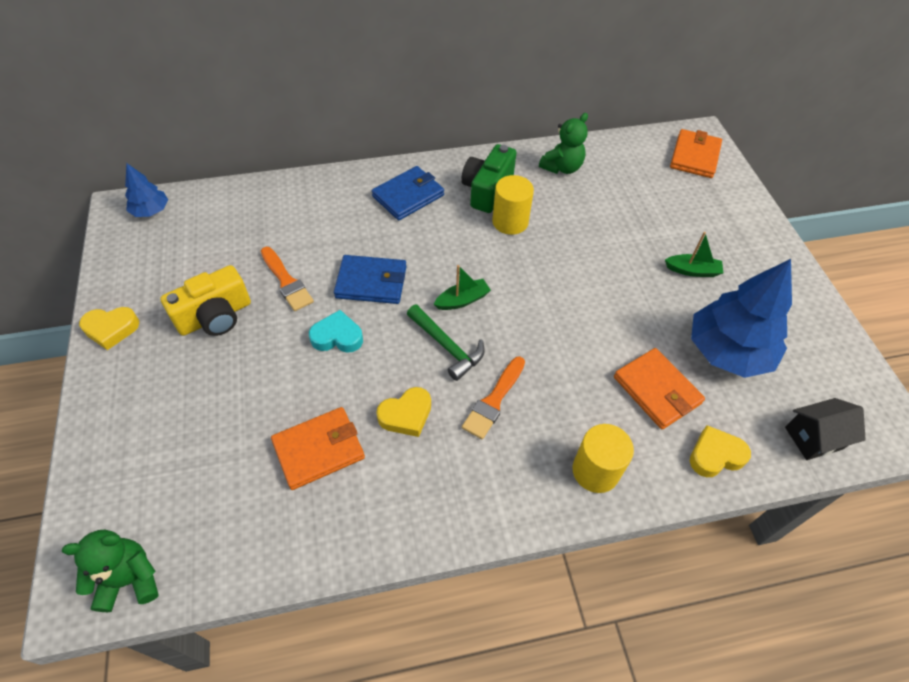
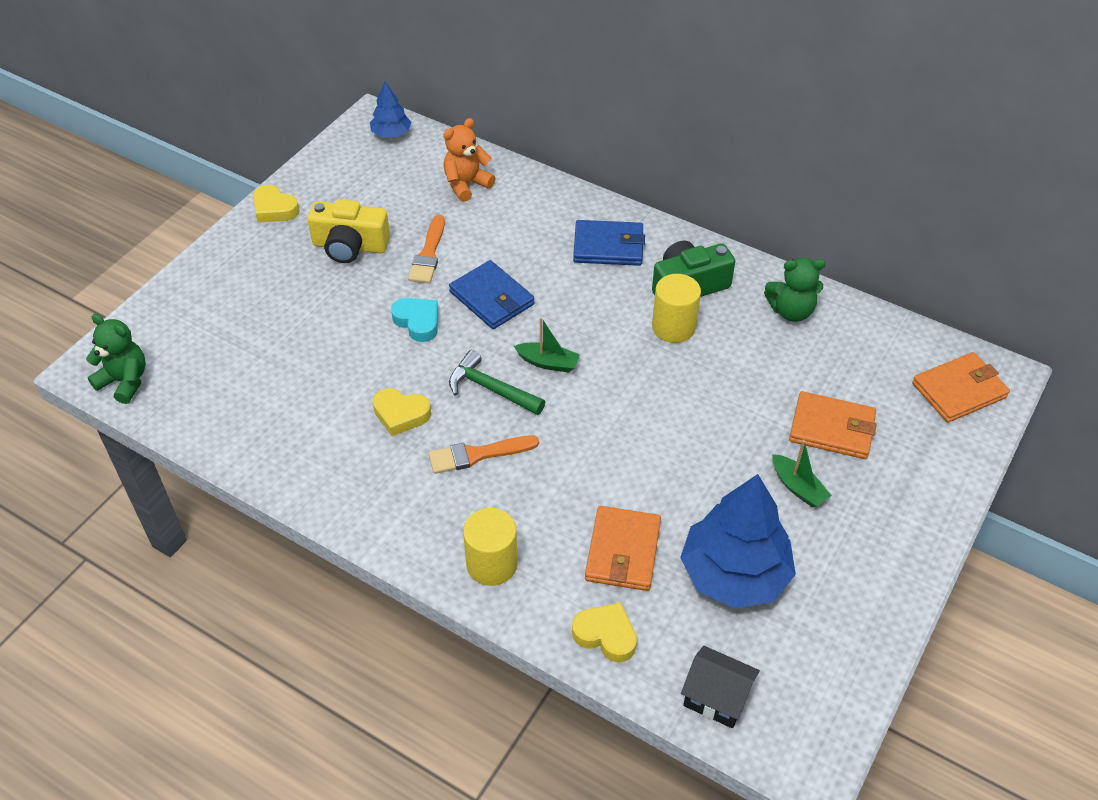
camera: 45 degrees right, 5 degrees down
orange wallet [271,407,365,490] -> orange wallet moved to [789,391,877,459]
green hammer [407,304,485,381] -> green hammer turned 120 degrees clockwise [449,350,545,415]
none -> orange teddy bear [443,118,496,202]

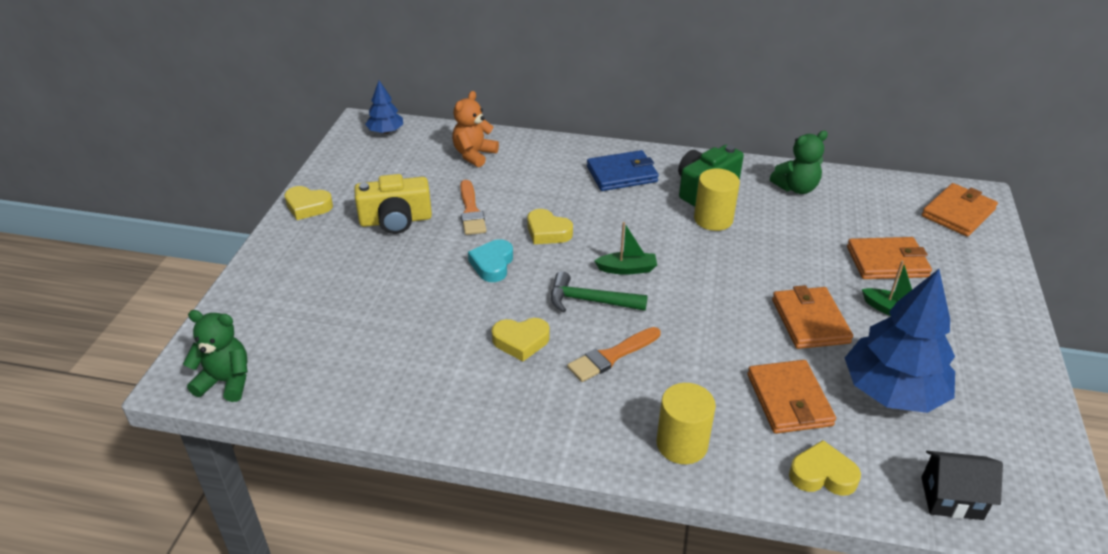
camera: 20 degrees left, 10 degrees down
turquoise heart [391,298,438,342] -> turquoise heart turned 105 degrees counterclockwise [468,239,513,282]
blue wallet [449,260,535,329] -> yellow heart [527,209,573,244]
none -> orange wallet [772,285,853,349]

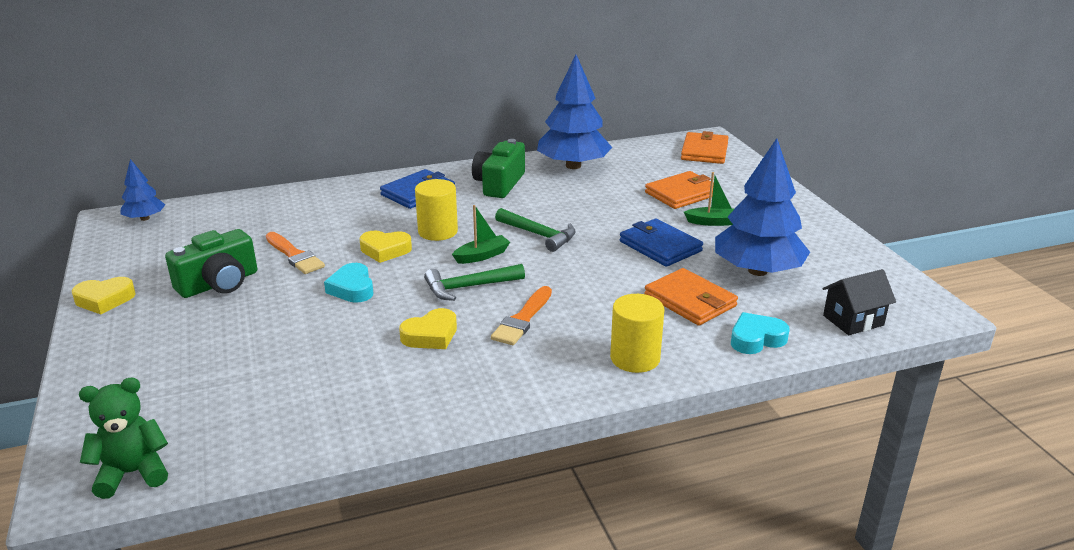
camera: 30 degrees left, 10 degrees down
yellow camera [354,174,432,234] -> green camera [165,229,257,298]
orange teddy bear [452,91,499,167] -> none
yellow cylinder [694,168,740,231] -> yellow cylinder moved to [415,179,458,241]
green teddy bear [770,131,828,194] -> blue tree [537,55,612,169]
orange wallet [772,285,853,349] -> blue wallet [620,218,703,267]
yellow heart [789,440,861,496] -> turquoise heart [731,312,790,354]
none -> green hammer [495,208,576,252]

